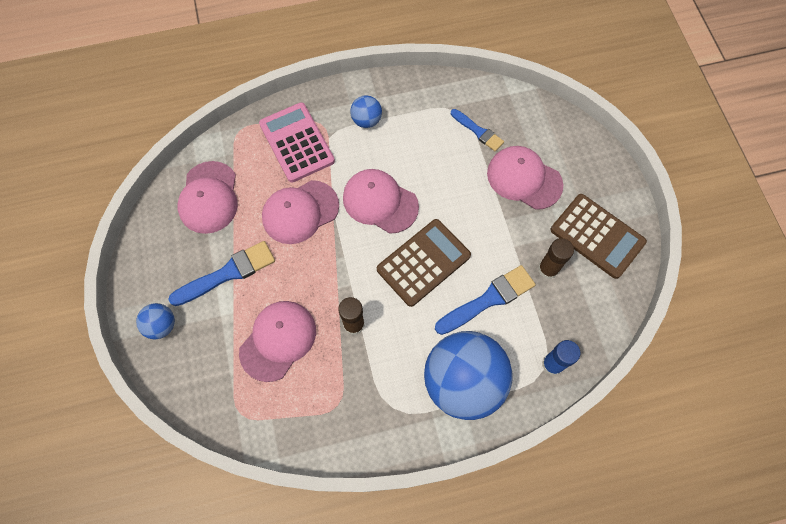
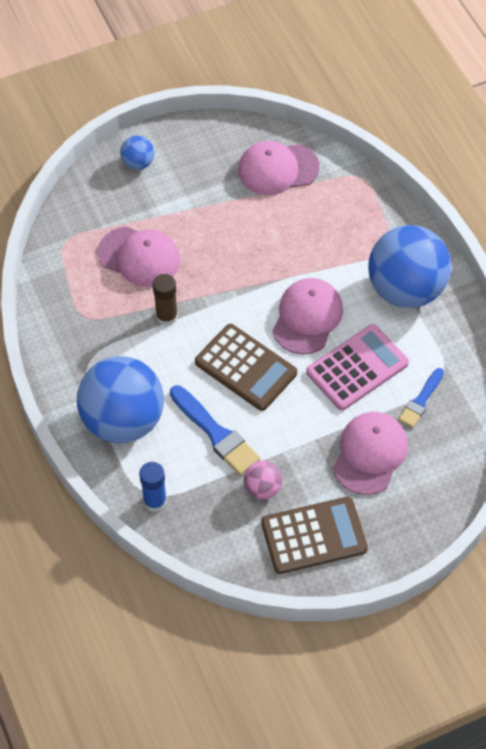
camera: 80 degrees right, 10 degrees down
blue brush [168,241,275,306] -> none
pink calculator [259,103,335,183] -> pink calculator moved to [306,324,409,411]
pink cap [262,180,339,244] -> none
blue ball [350,95,382,128] -> blue ball [368,225,451,308], size x2.27
brown glue stick [538,238,574,279] -> pink ball [244,461,282,499]
brown calculator [551,194,647,279] -> brown calculator turned 135 degrees counterclockwise [261,497,368,574]

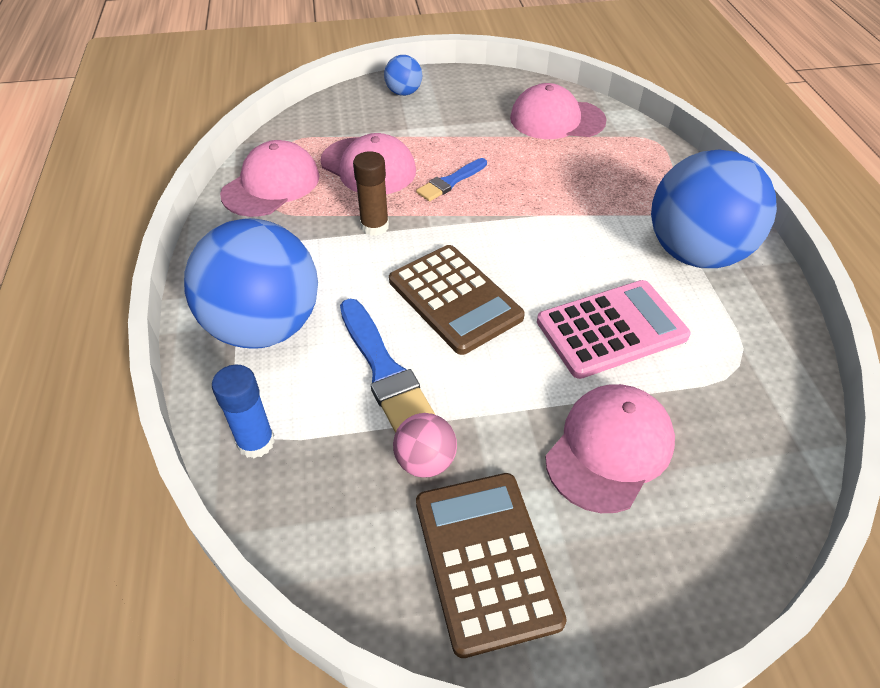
camera: 15 degrees right, 10 degrees down
brown calculator [261,497,368,574] -> brown calculator turned 105 degrees counterclockwise [416,473,567,658]
pink cap [273,278,343,355] -> pink cap moved to [220,140,319,217]
blue brush [398,368,444,428] -> blue brush moved to [416,158,487,201]

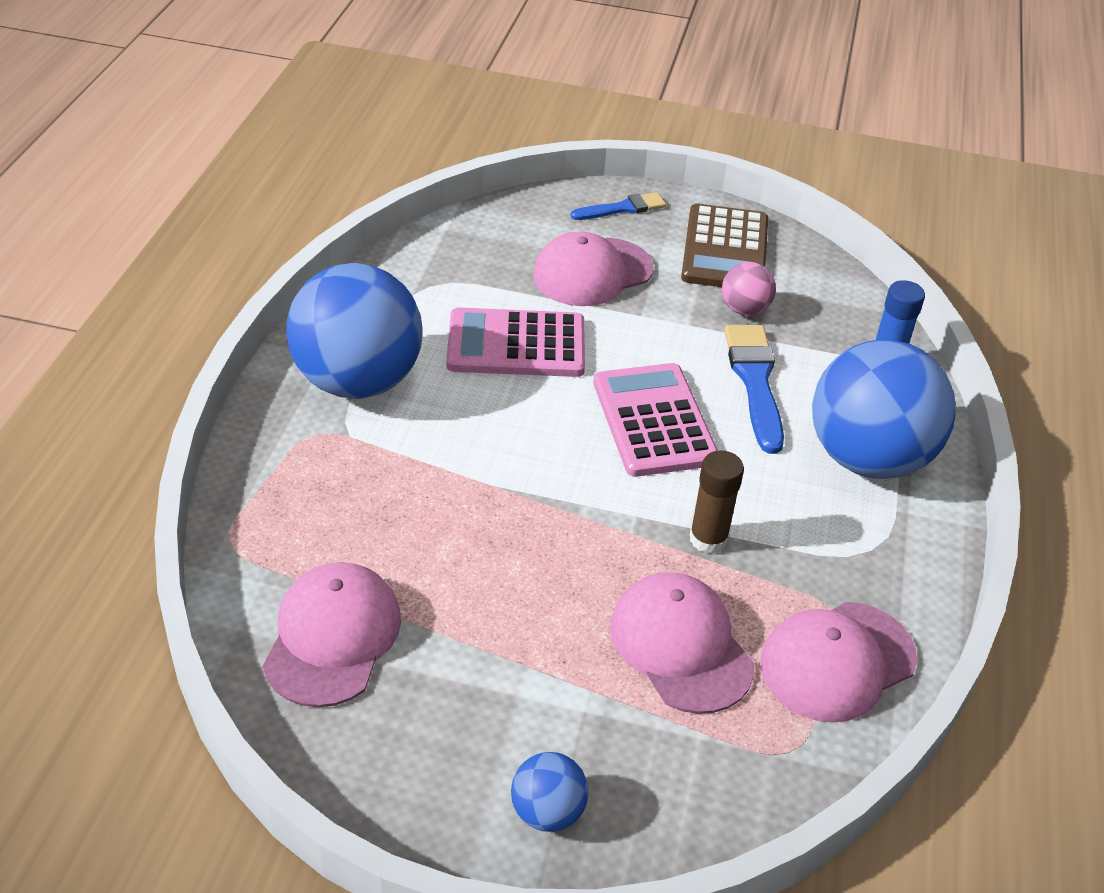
camera: 160 degrees left, 5 degrees down
brown calculator [389,245,525,355] -> pink calculator [593,363,718,477]
blue brush [416,158,487,201] -> blue brush moved to [570,192,666,220]
pink cap [510,83,607,139] -> pink cap turned 105 degrees counterclockwise [263,562,401,707]

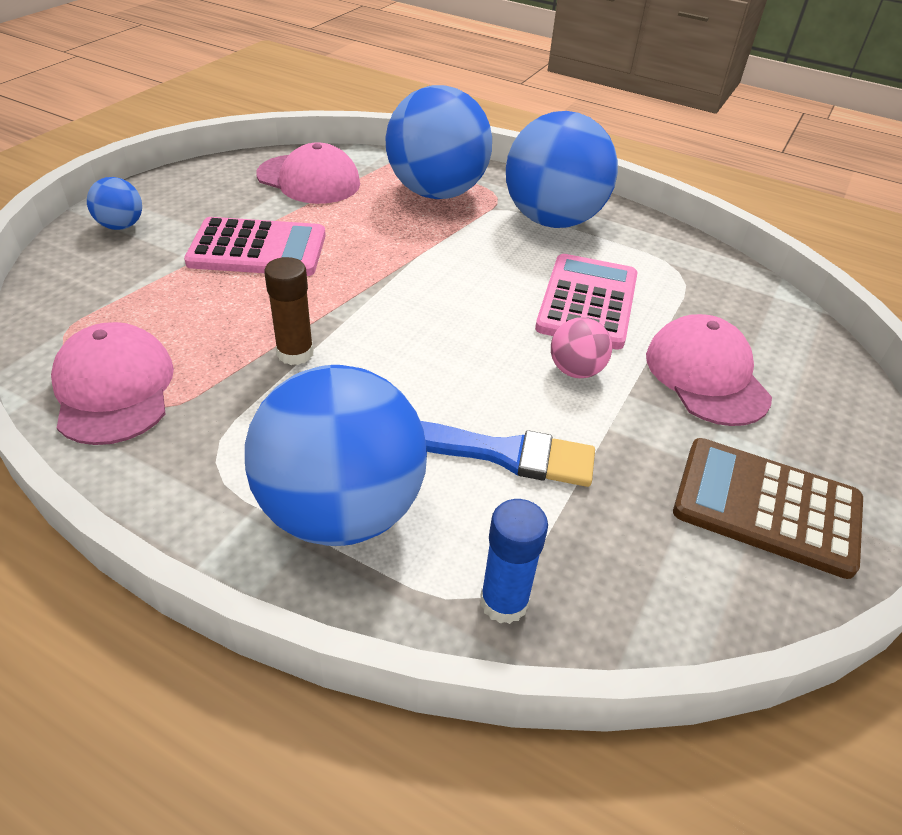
camera: 105 degrees right, 0 degrees up
blue brush [570,192,666,220] -> none
pink calculator [593,363,718,477] -> pink calculator moved to [184,217,326,276]
pink cap [610,572,754,714] -> none
pink ball [722,262,776,316] -> pink ball moved to [551,317,612,378]
none -> blue ball [386,85,492,199]

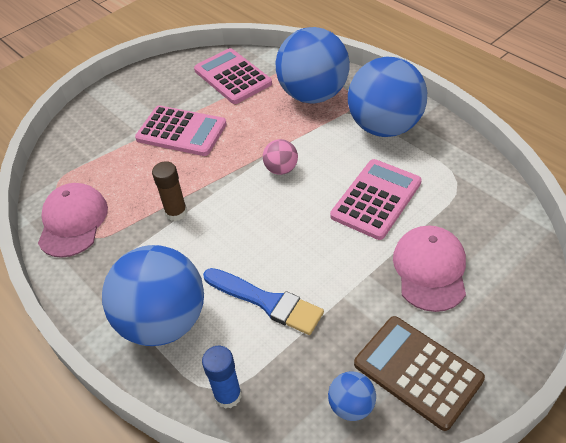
camera: 25 degrees right, 5 degrees up
blue ball [87,177,142,230] -> blue ball moved to [328,372,376,421]
pink cap [256,143,360,204] -> pink calculator [194,48,272,104]
pink ball [551,317,612,378] -> pink ball moved to [263,139,298,175]

